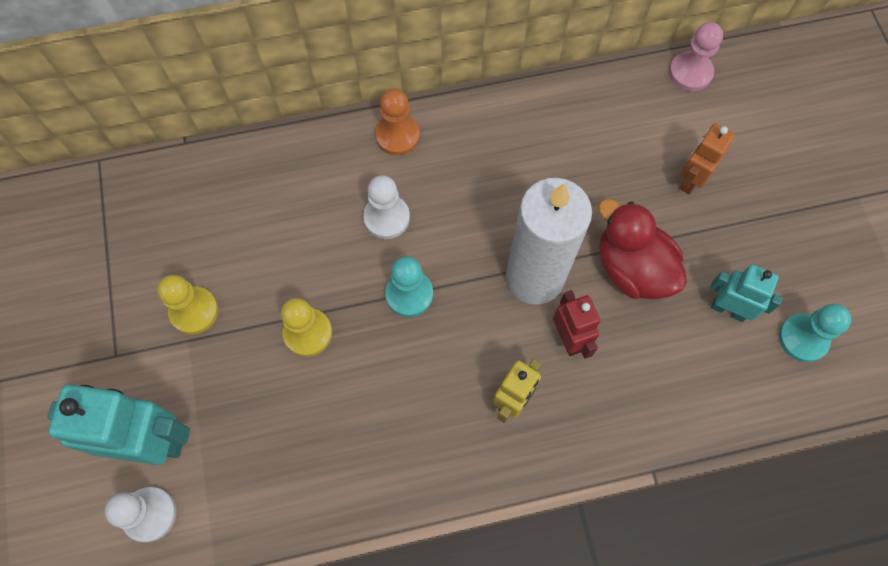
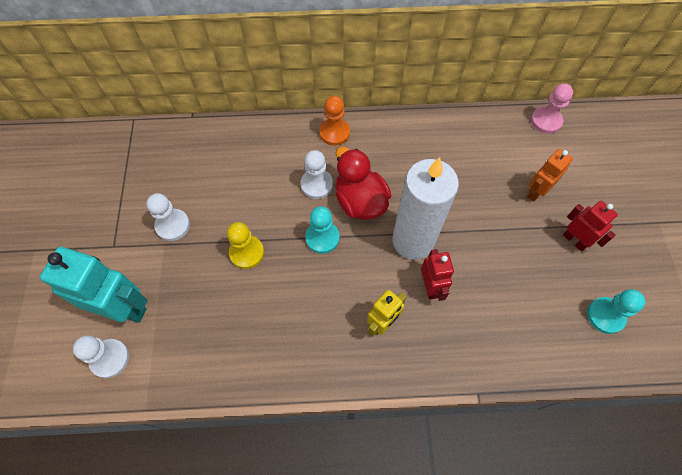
camera: 10 degrees right, 5 degrees down
yellow pawn [157,275,219,334] -> white pawn [146,193,190,241]
red duck [598,199,687,300] -> red duck moved to [335,146,391,220]
turquoise robot [710,264,783,322] -> none
none -> red robot [563,201,618,252]

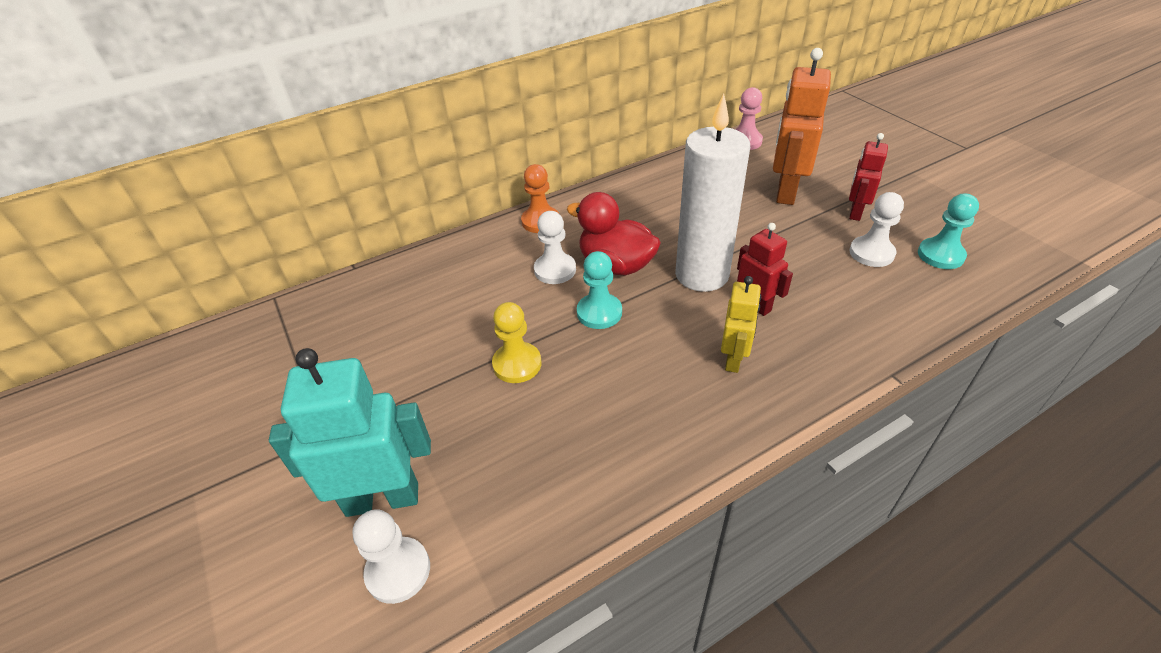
camera: 25 degrees left, 20 degrees down
white pawn [146,193,190,241] -> white pawn moved to [849,192,904,267]
orange robot [527,149,573,202] -> orange robot [773,48,831,205], size x1.72
red robot [563,201,618,252] -> red robot turned 90 degrees counterclockwise [849,133,888,221]

